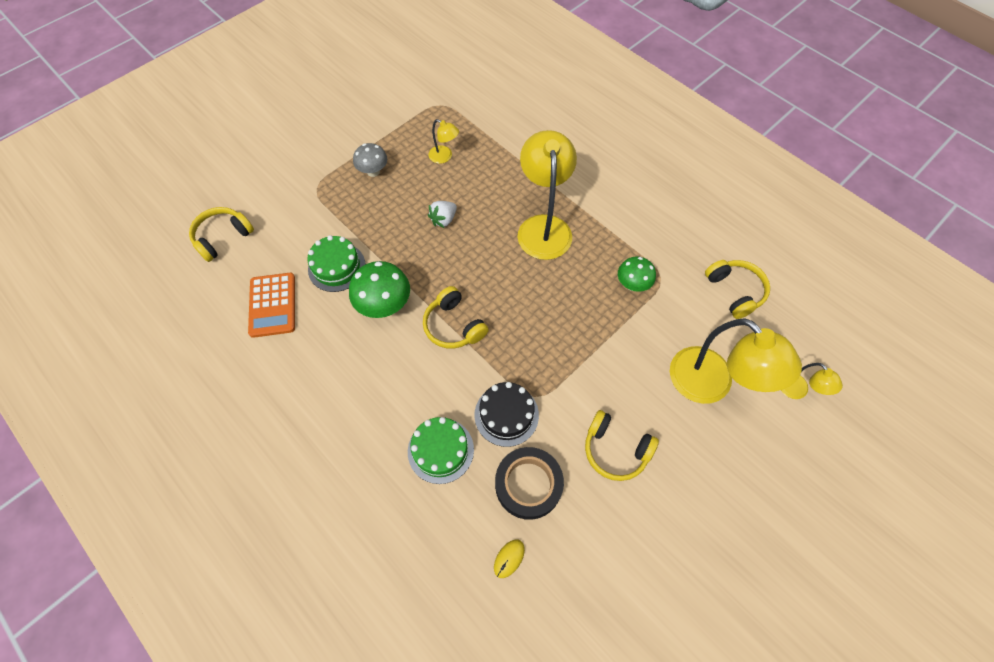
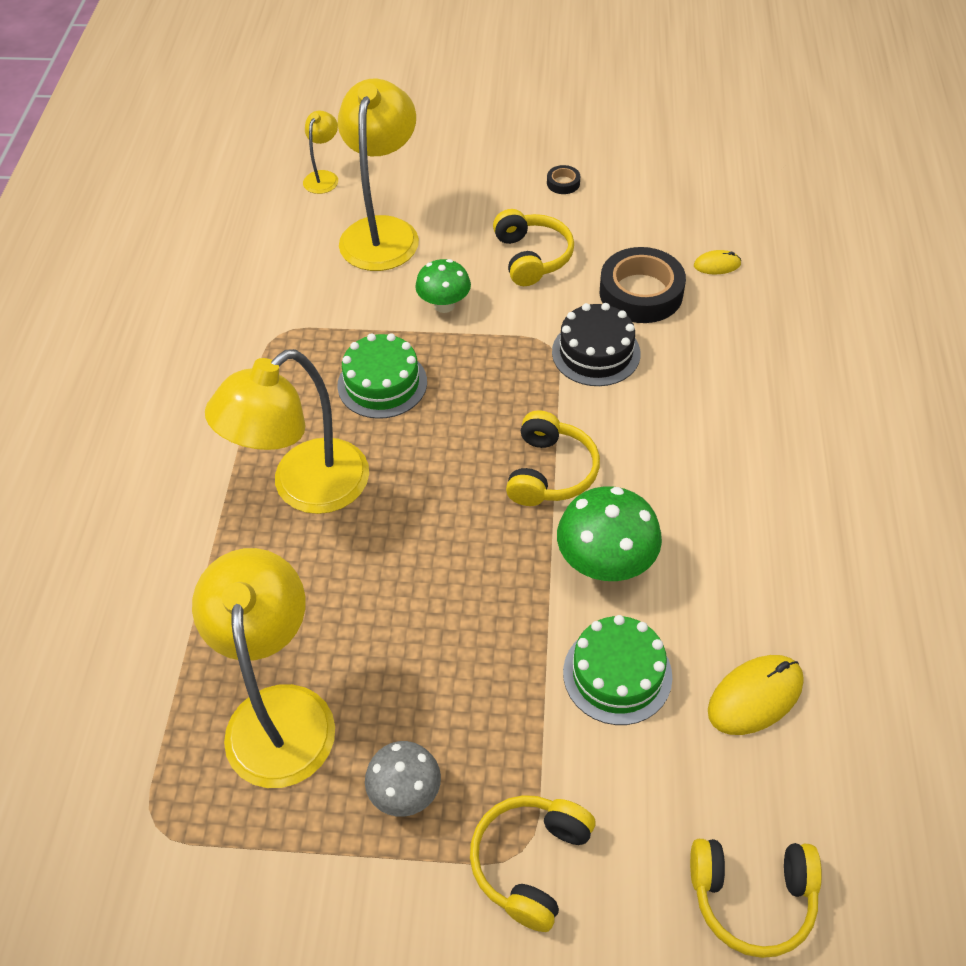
camera: 130 degrees left, 10 degrees down
orange calculator [248,273,295,338] -> yellow mouse [708,655,804,735]
green cake [408,417,474,484] -> green cake moved to [337,333,427,419]
yellow lamp [428,119,459,164] -> yellow lamp [192,548,335,788], size x2.14
white strawberry [428,201,457,228] -> none
green mushroom [618,257,656,292] -> green mushroom moved to [415,259,471,313]
yellow headphones [705,260,770,319] -> yellow headphones moved to [470,795,595,932]
none -> black tape [547,165,580,194]

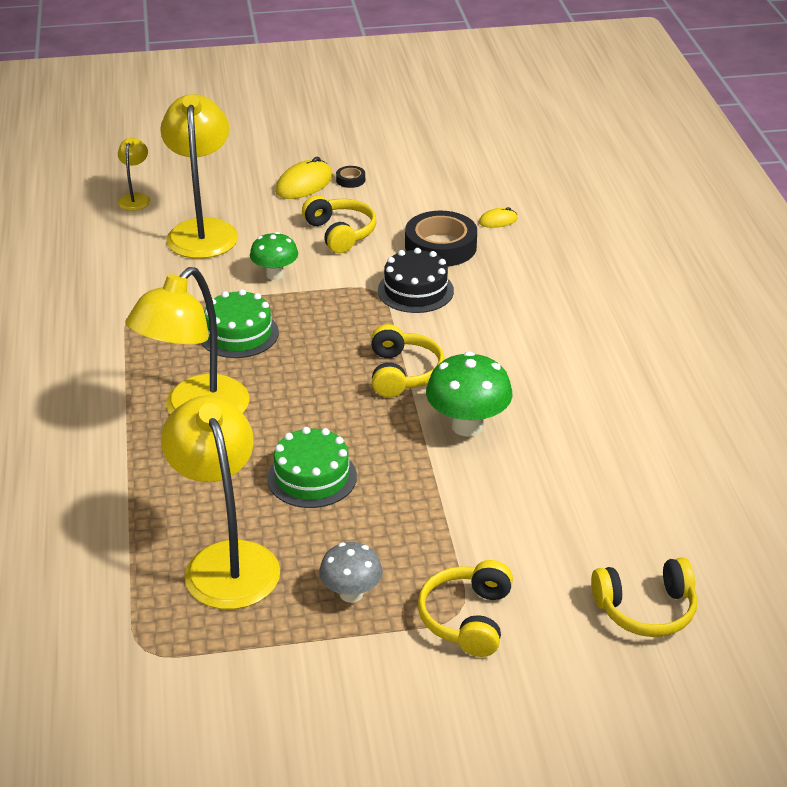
camera: 15 degrees left, 15 degrees down
green cake [563,615,673,725] -> green cake moved to [267,427,357,508]
yellow mouse [708,655,804,735] -> yellow mouse moved to [275,157,333,199]

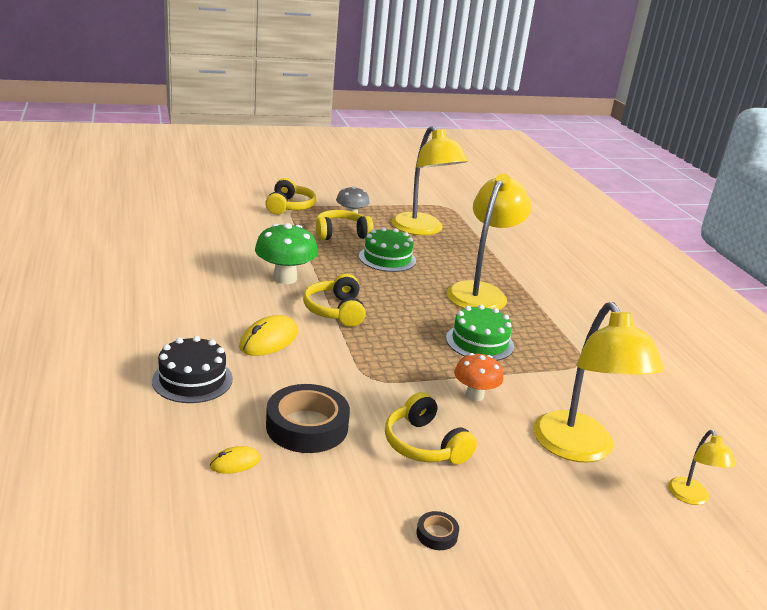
camera: 170 degrees right, 10 degrees down
green mushroom [250,232,298,280] -> orange mushroom [454,353,503,401]
yellow mouse [275,157,333,199] -> yellow mouse moved to [239,315,298,356]
black cake [378,248,454,313] -> black cake moved to [152,336,233,403]
yellow headphones [591,557,697,637] -> yellow headphones moved to [316,210,374,240]

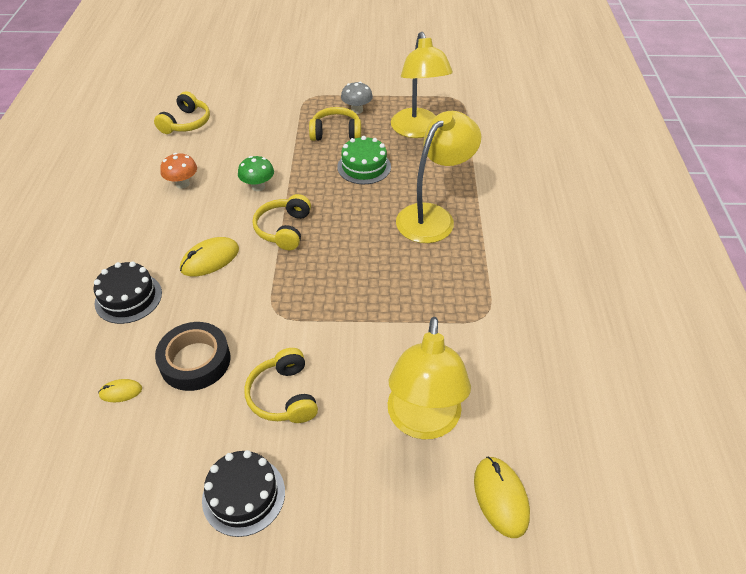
camera: 20 degrees right, 20 degrees up
green mushroom [255,223,318,284] -> green mushroom [238,156,274,191], size x0.65
yellow headphones [265,178,316,215] -> yellow headphones moved to [154,91,210,134]
black tape [417,511,459,550] -> black cake [202,450,285,537]
green cake [446,305,514,361] -> none
orange mushroom [454,353,503,401] -> orange mushroom moved to [160,153,197,189]
yellow lamp [668,430,736,505] -> yellow mouse [474,457,530,538]

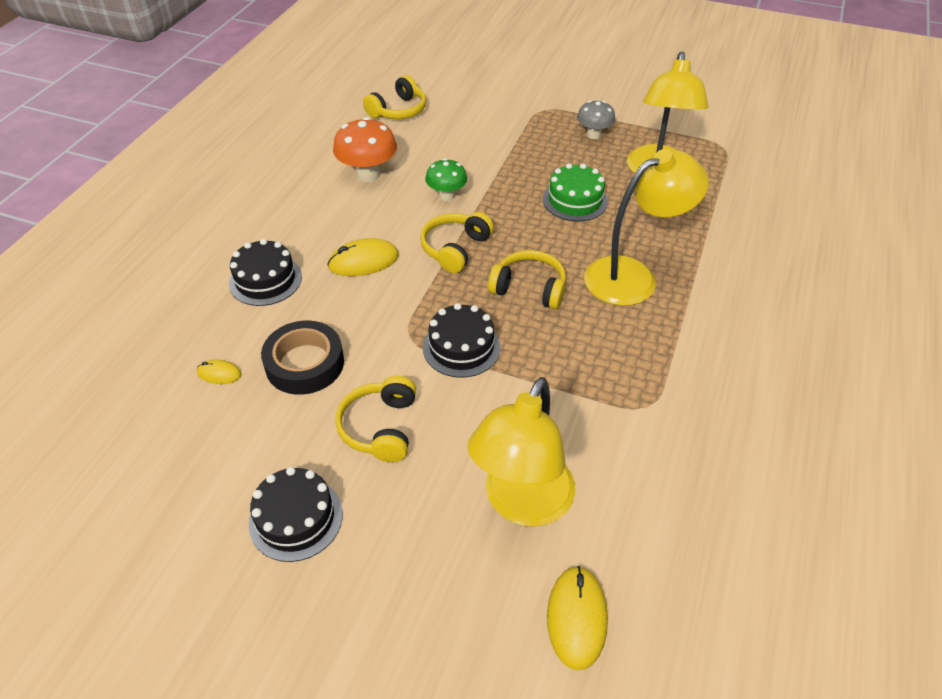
camera: 20 degrees right, 0 degrees up
orange mushroom [160,153,197,189] -> orange mushroom [333,117,397,182], size x1.55
yellow headphones [309,107,361,141] -> yellow headphones moved to [488,250,566,309]
none -> black cake [423,303,501,378]

